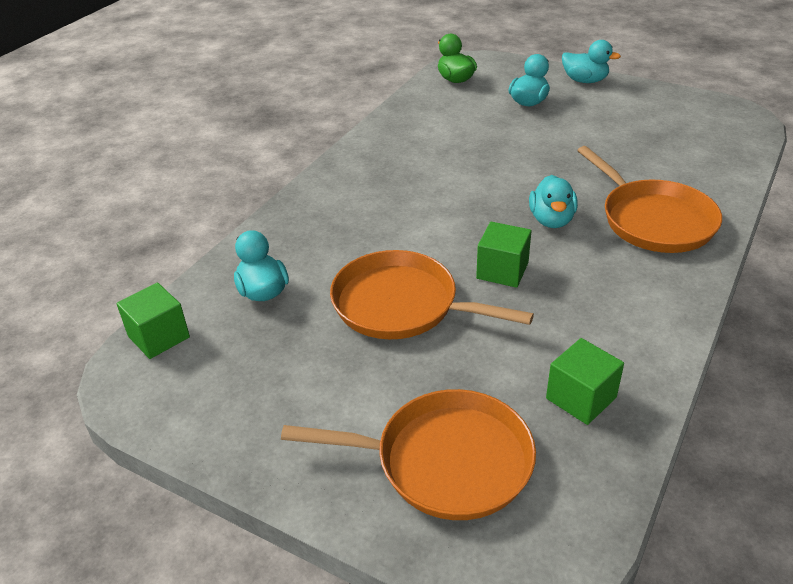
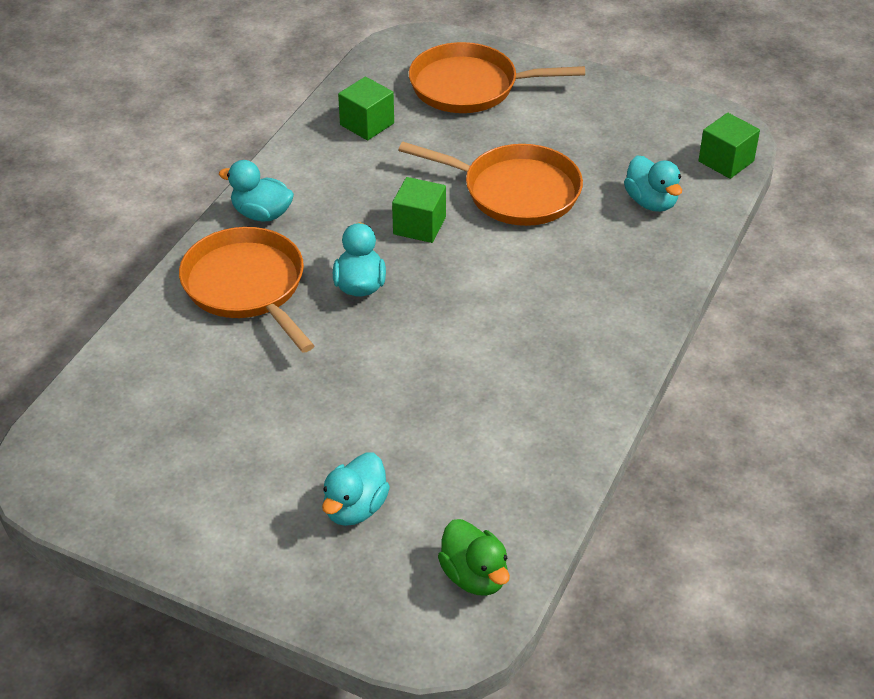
camera: 175 degrees right, 5 degrees up
turquoise duck [562,40,621,83] -> turquoise duck moved to [219,160,294,221]

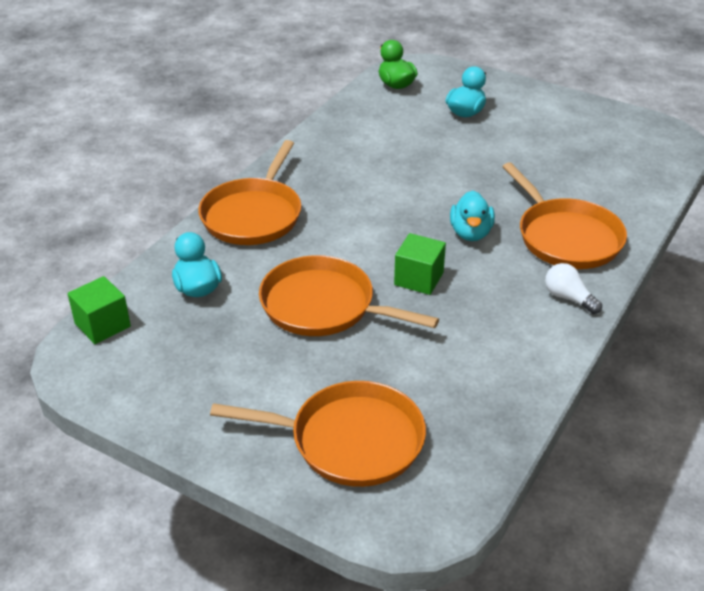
camera: 175 degrees left, 5 degrees down
turquoise duck [219,160,294,221] -> white light bulb [545,263,602,314]
green cube [338,77,394,141] -> none
none -> orange pan [198,140,301,245]

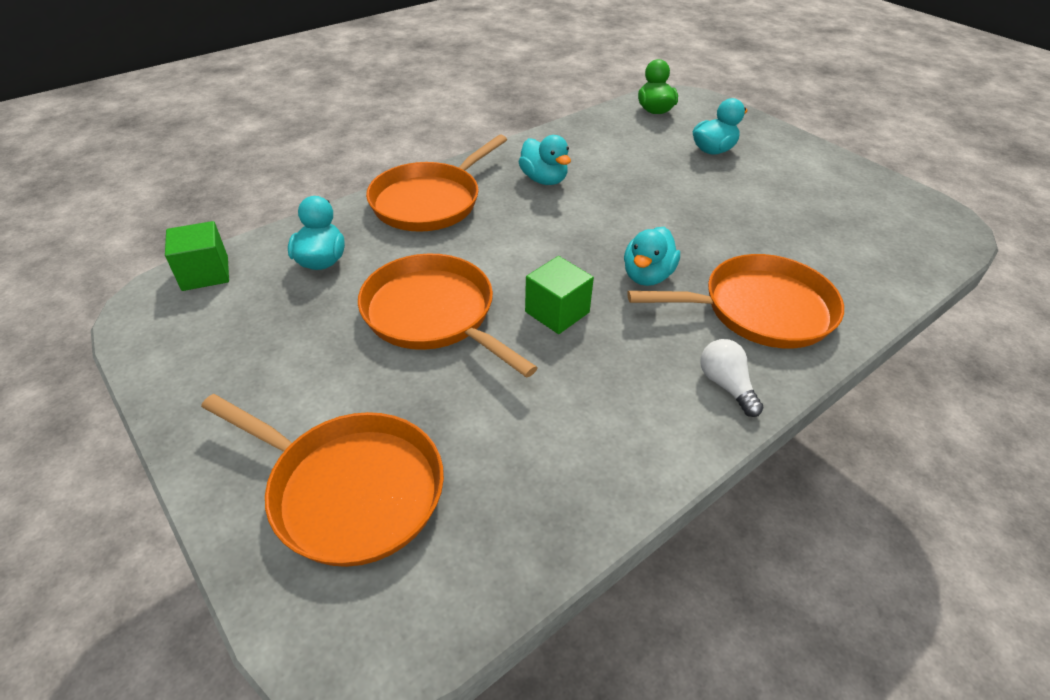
camera: 20 degrees right, 5 degrees up
orange pan [502,162,627,269] -> orange pan turned 90 degrees counterclockwise [627,254,844,348]
none -> turquoise duck [518,135,571,185]

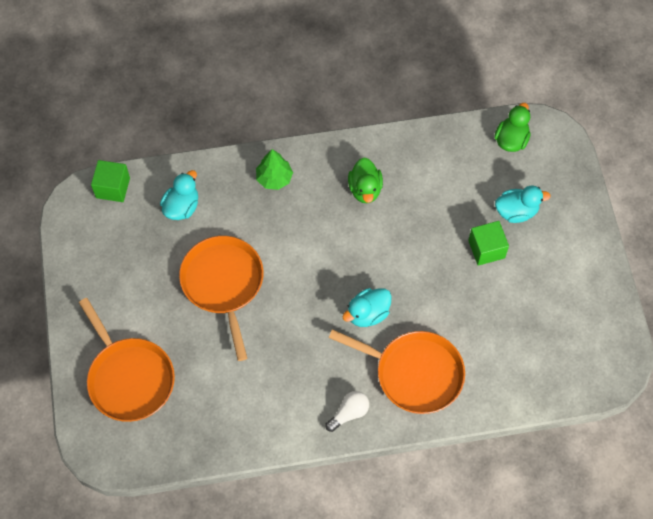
camera: 30 degrees right, 20 degrees up
orange pan [366,135,507,232] -> green tree [256,149,293,190]
turquoise duck [518,135,571,185] -> green duck [348,158,383,203]
green cube [525,256,594,334] -> green cube moved to [468,221,509,266]
white light bulb [700,339,764,417] -> white light bulb turned 45 degrees clockwise [325,391,369,432]

